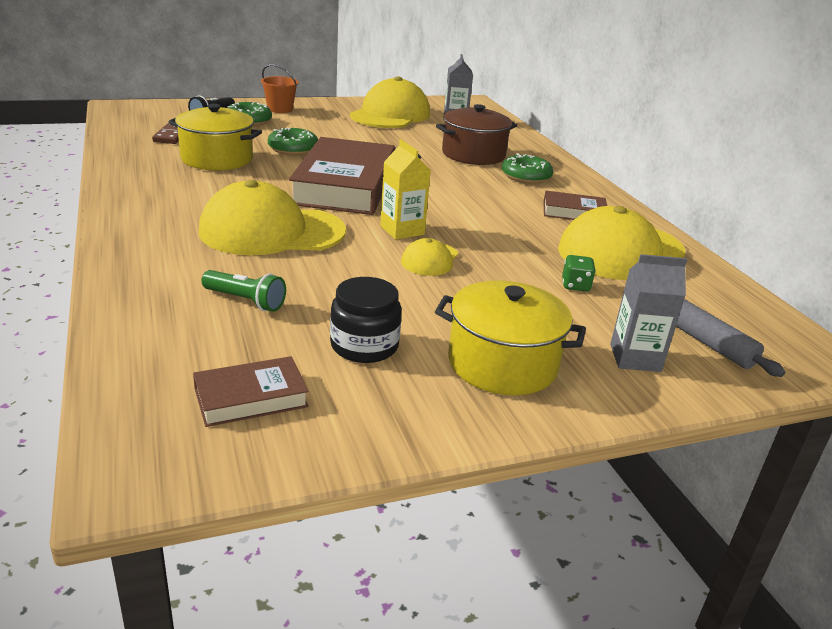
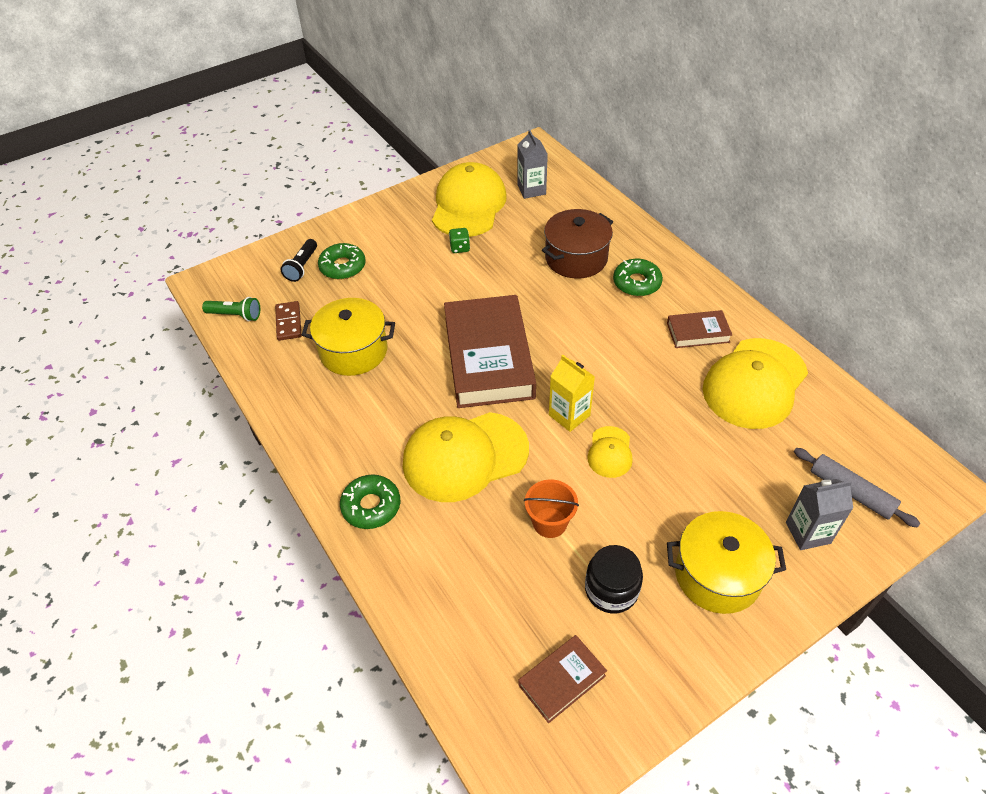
camera: 10 degrees left, 20 degrees up
green flashlight [201,270,286,312] -> green flashlight moved to [202,297,260,321]
orange bucket [261,64,299,113] -> orange bucket moved to [524,480,579,538]
green donut [268,128,318,155] -> green donut moved to [340,474,400,529]
green dice [562,255,596,291] -> green dice moved to [449,228,470,253]

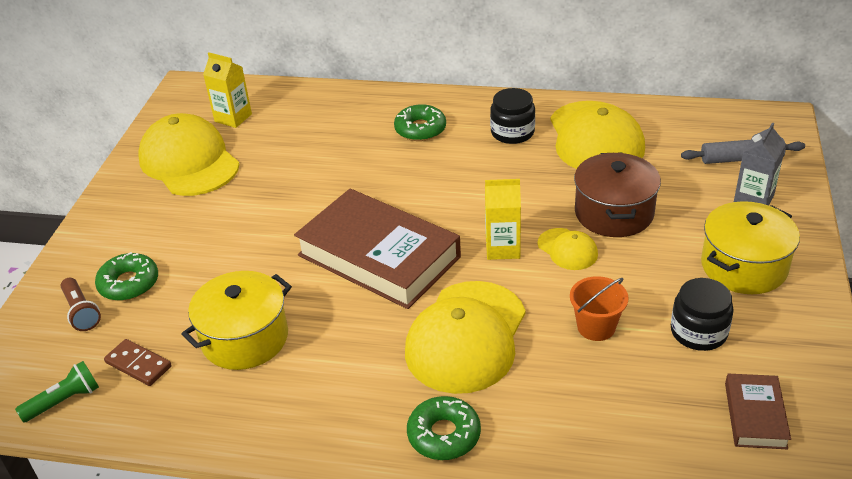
camera: 45 degrees left, 10 degrees down
black flashlight [280,239,317,282] -> brown flashlight [61,278,101,331]
green dice [449,228,470,253] -> none
grey carton [517,129,548,199] -> yellow carton [203,52,252,128]
brown pot [542,209,613,279] -> brown pot moved to [574,153,661,237]
brown book [667,310,732,348] -> black jar [490,88,535,144]

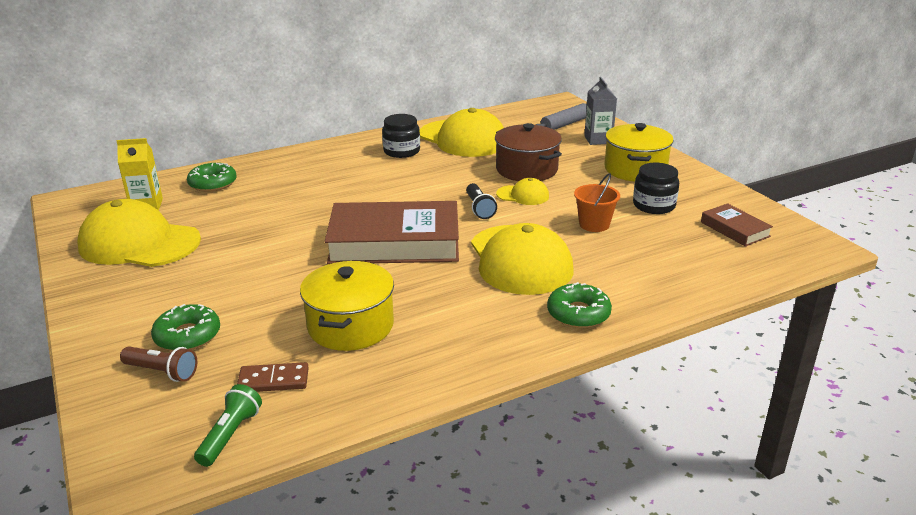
camera: 40 degrees left, 10 degrees down
green donut [394,104,446,141] -> green donut moved to [187,163,237,192]
yellow carton [485,179,521,260] -> black flashlight [466,183,497,219]

